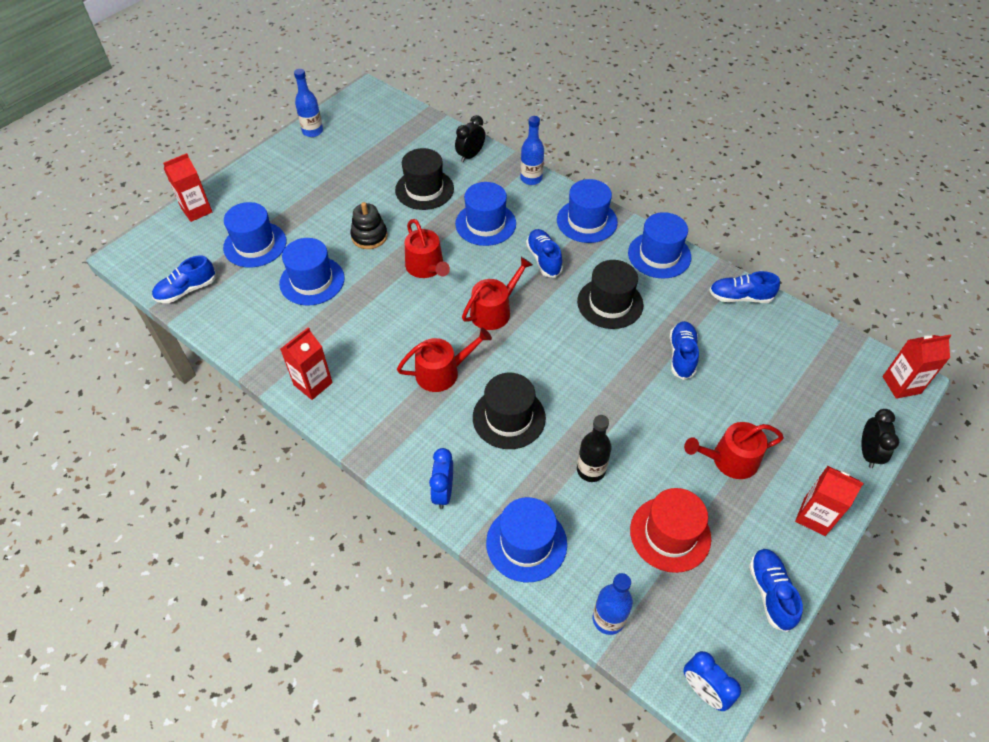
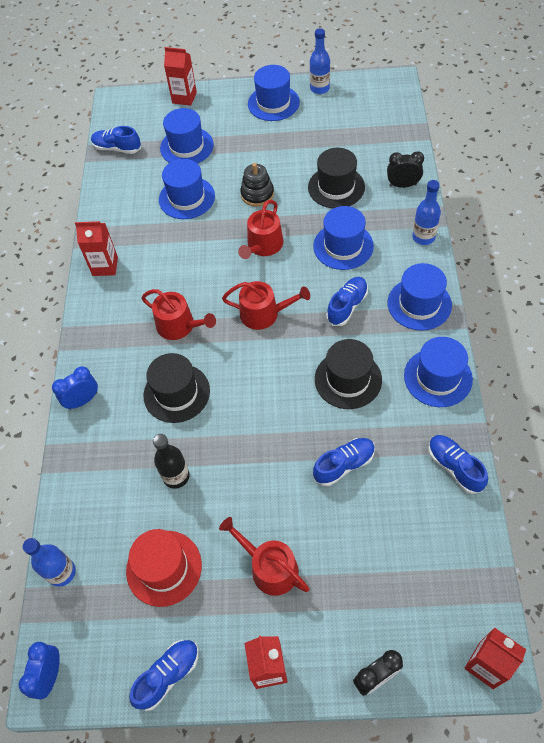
camera: 55 degrees right, 5 degrees up
blue hat [486,497,567,582] -> blue hat moved to [248,65,300,121]

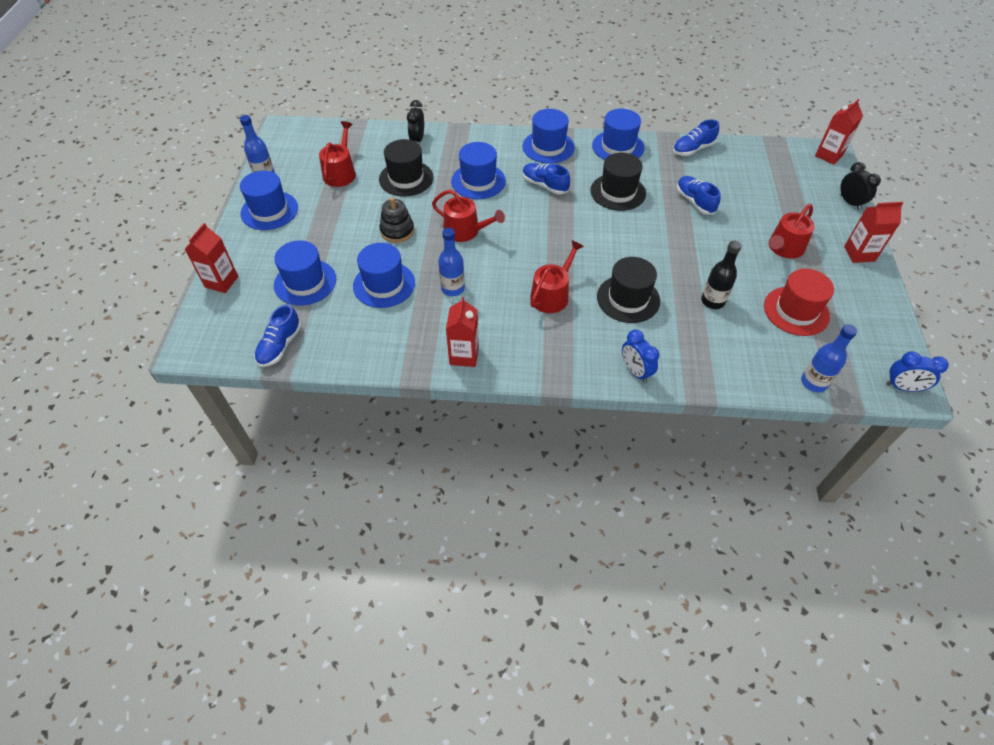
camera: 90 degrees left, 5 degrees down
blue shoe [129,640,199,711] -> none
red watering can [222,281,310,330] -> red watering can moved to [319,121,356,187]
blue bottle [412,180,441,245] -> blue bottle moved to [438,228,465,296]

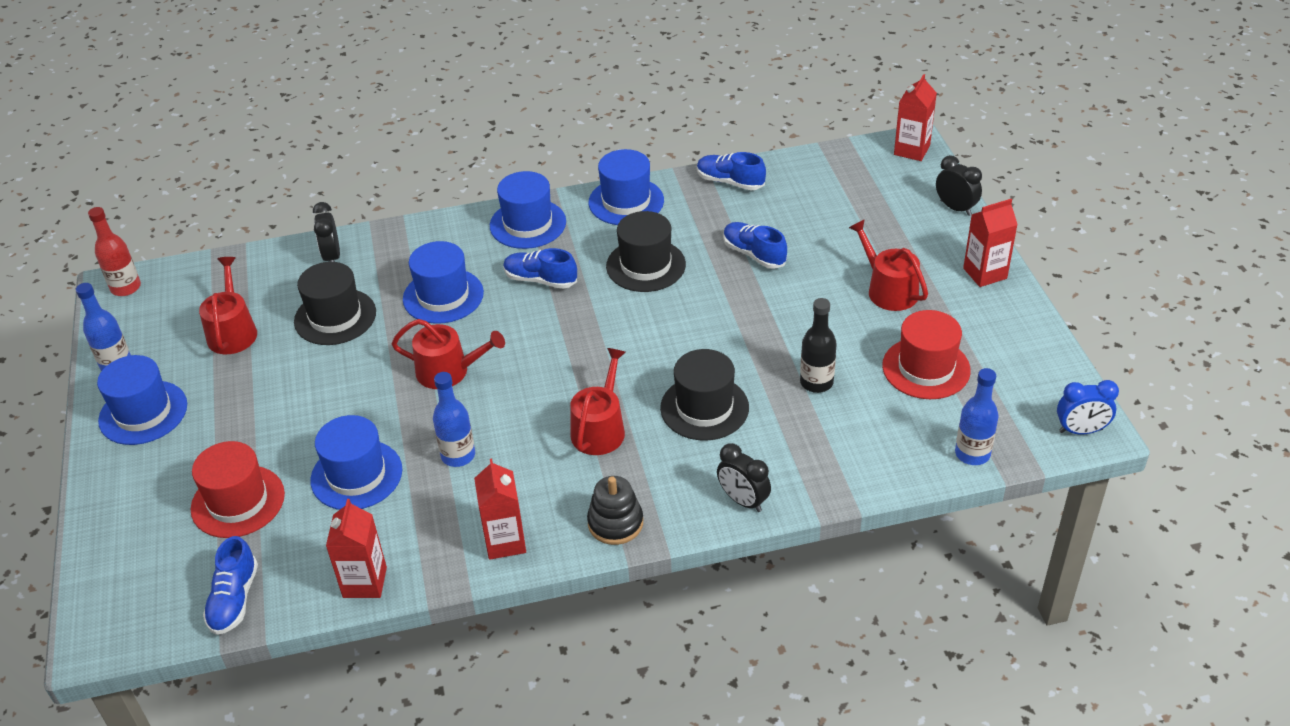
camera: 15 degrees left, 10 degrees down
red carton [185,223,238,293] -> red carton moved to [326,499,387,598]
blue hat [274,240,336,306] -> red hat [191,441,285,538]
black stacking toy [379,197,414,243] -> black stacking toy moved to [587,476,643,545]
blue clock [622,329,659,383] -> black clock [717,443,771,512]
blue shoe [673,120,719,156] -> blue shoe turned 75 degrees clockwise [697,152,766,190]
red watering can [769,204,815,259] -> red watering can turned 120 degrees clockwise [849,219,928,311]
none -> red bottle [88,207,141,296]

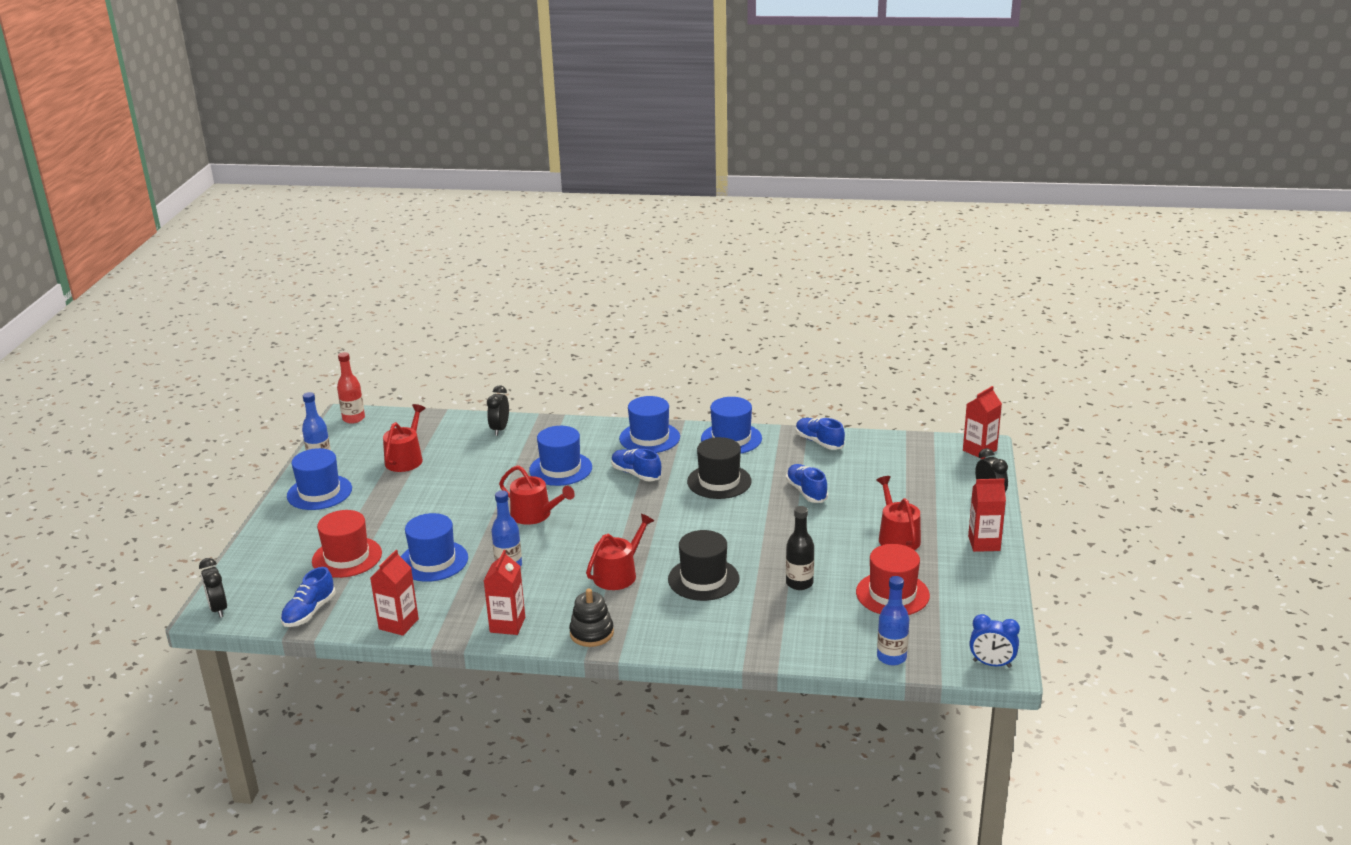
camera: 20 degrees right, 15 degrees down
black hat [294,262,376,345] -> none
black clock [717,443,771,512] -> black clock moved to [199,558,227,618]

